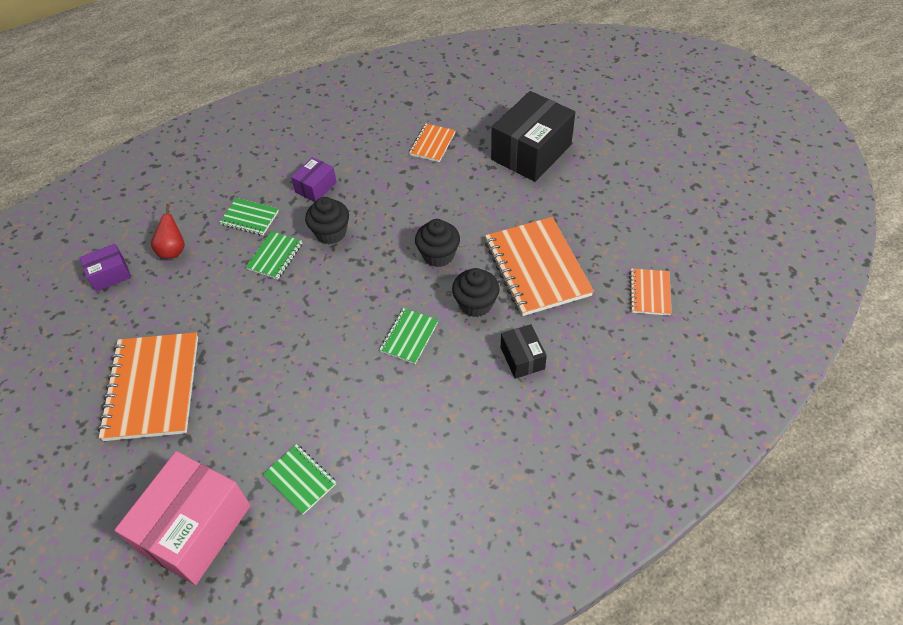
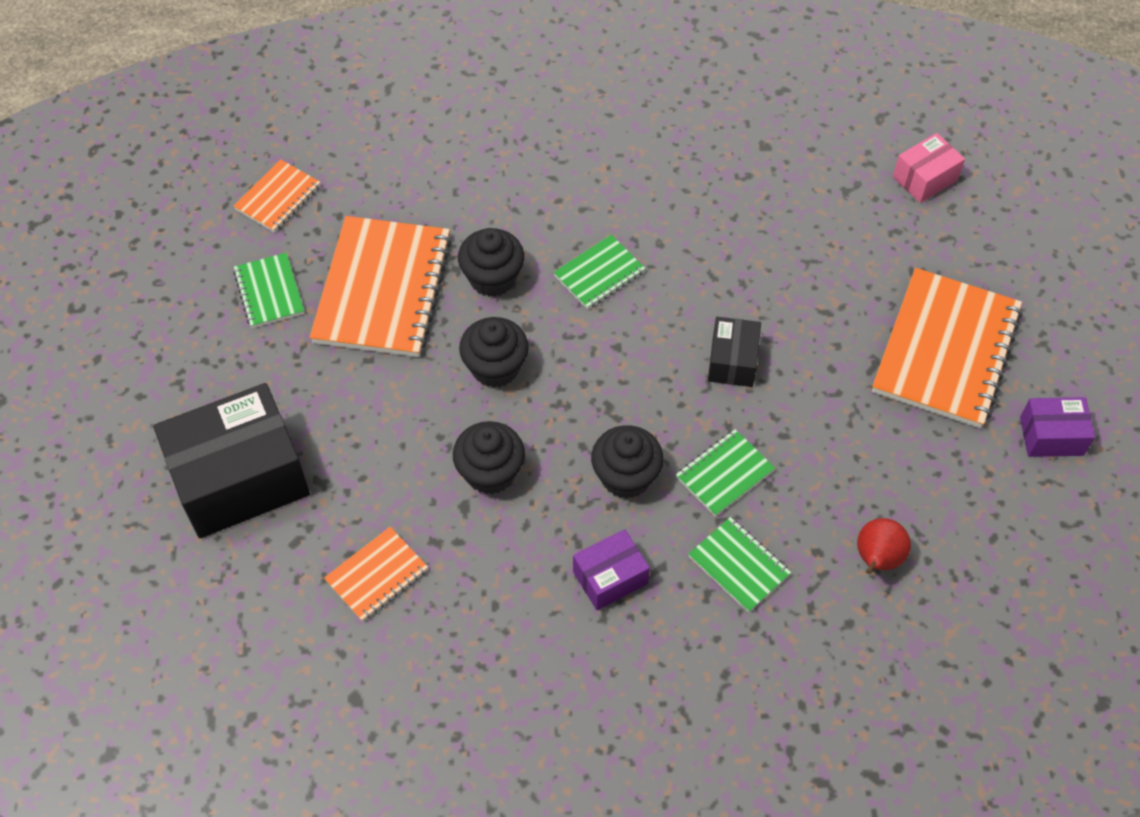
camera: 155 degrees left, 5 degrees up
purple box [79,244,131,292] -> purple box moved to [1020,397,1095,457]
pink box [115,451,251,585] -> pink box [893,133,965,203], size x0.50
green notebook [263,444,336,515] -> green notebook moved to [233,253,305,328]
black box [501,324,547,379] -> black box moved to [708,317,761,387]
none -> black cupcake [453,421,525,494]

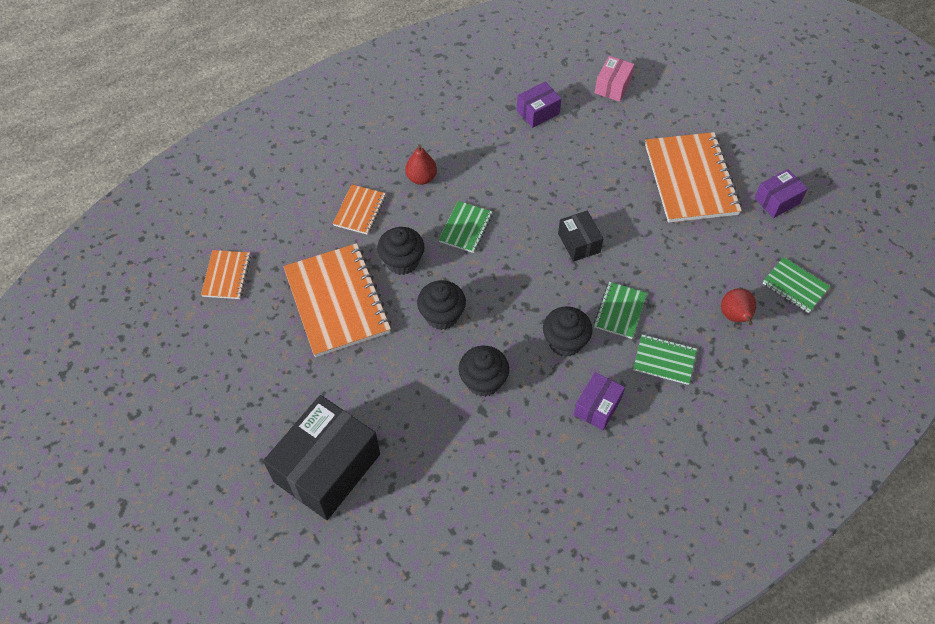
camera: 30 degrees left, 0 degrees up
green notebook [233,253,305,328] -> green notebook moved to [763,257,830,313]
orange notebook [324,527,428,622] -> orange notebook moved to [333,184,386,235]
none -> red pear [405,144,437,185]
none -> purple box [517,82,561,128]

